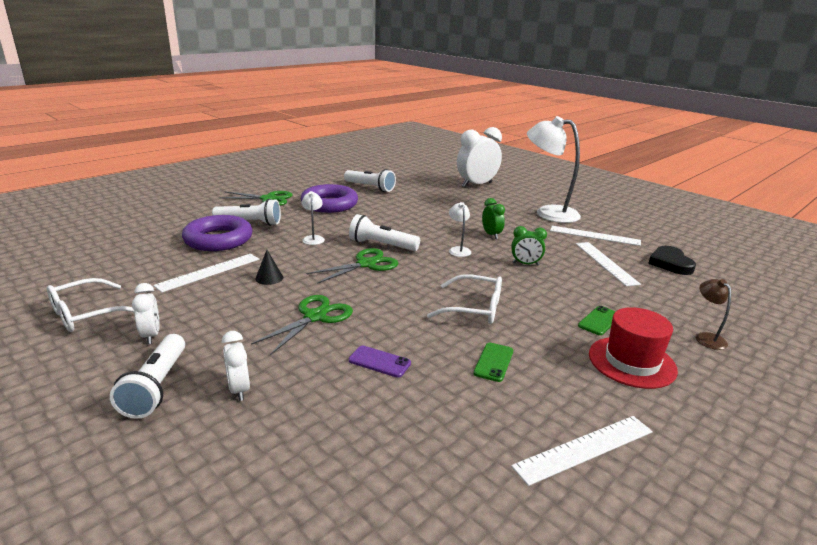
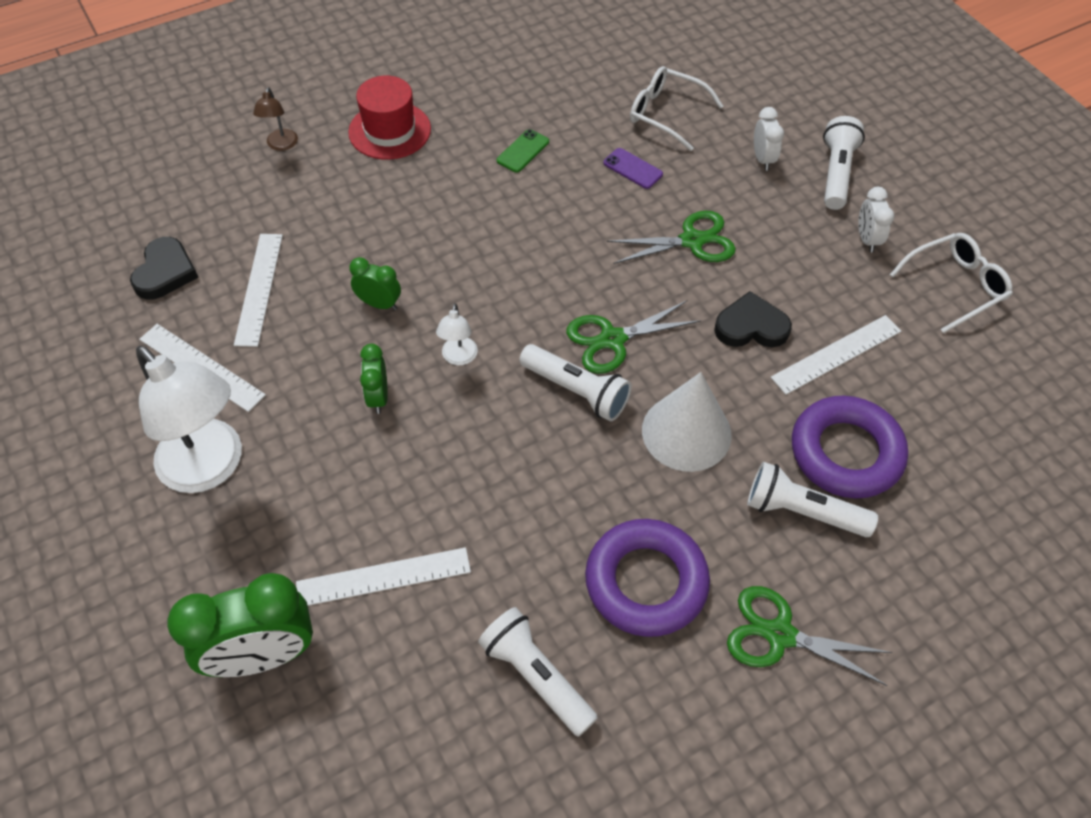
camera: 165 degrees left, 30 degrees up
green scissors [251,295,353,355] -> green scissors turned 150 degrees counterclockwise [607,211,736,264]
black cone [255,250,283,285] -> black heart [714,291,792,347]
white lamp [301,191,325,245] -> white cone [642,372,732,472]
white glasses [427,274,502,324] -> white glasses moved to [630,66,723,151]
white clock [457,127,502,187] -> green clock [167,573,313,677]
white ruler [511,416,653,486] -> white ruler moved to [296,547,471,606]
green phone [578,306,616,335] -> none

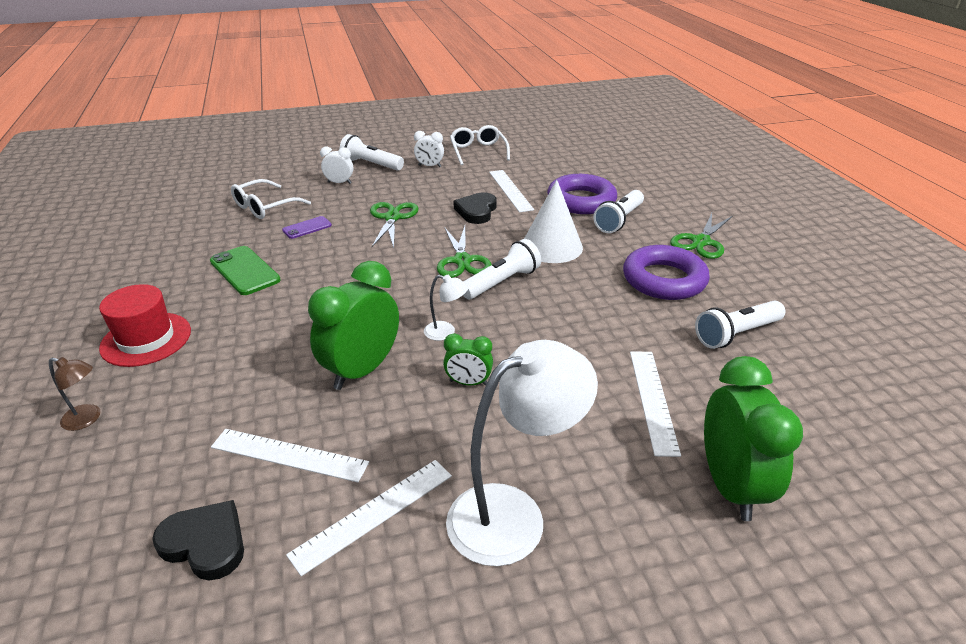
camera: 75 degrees left, 20 degrees down
green clock [349,257,401,310] -> green clock [308,261,399,390], size x1.96
green phone [497,129,549,173] -> green phone [210,246,281,295], size x1.66

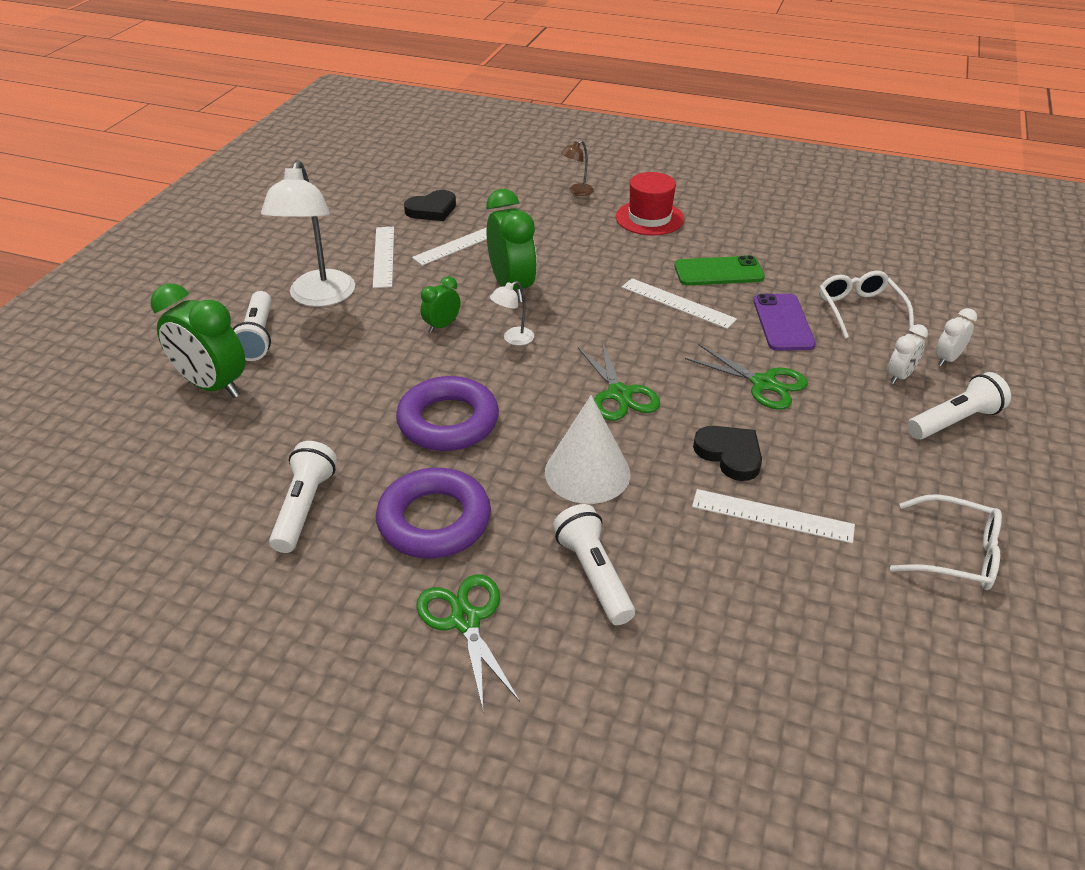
camera: 125 degrees right, 5 degrees up
purple phone [282,216,332,239] -> purple phone [753,294,816,351], size x1.66
white clock [414,131,444,167] -> white clock moved to [936,308,977,366]
green scissors [437,226,492,278] -> green scissors turned 135 degrees counterclockwise [578,341,660,421]
white flashlight [463,239,541,299] -> white flashlight moved to [232,291,272,361]
purple ring [547,174,617,214] -> purple ring moved to [396,376,499,451]
white ruler [630,351,681,457] -> white ruler moved to [622,278,737,329]

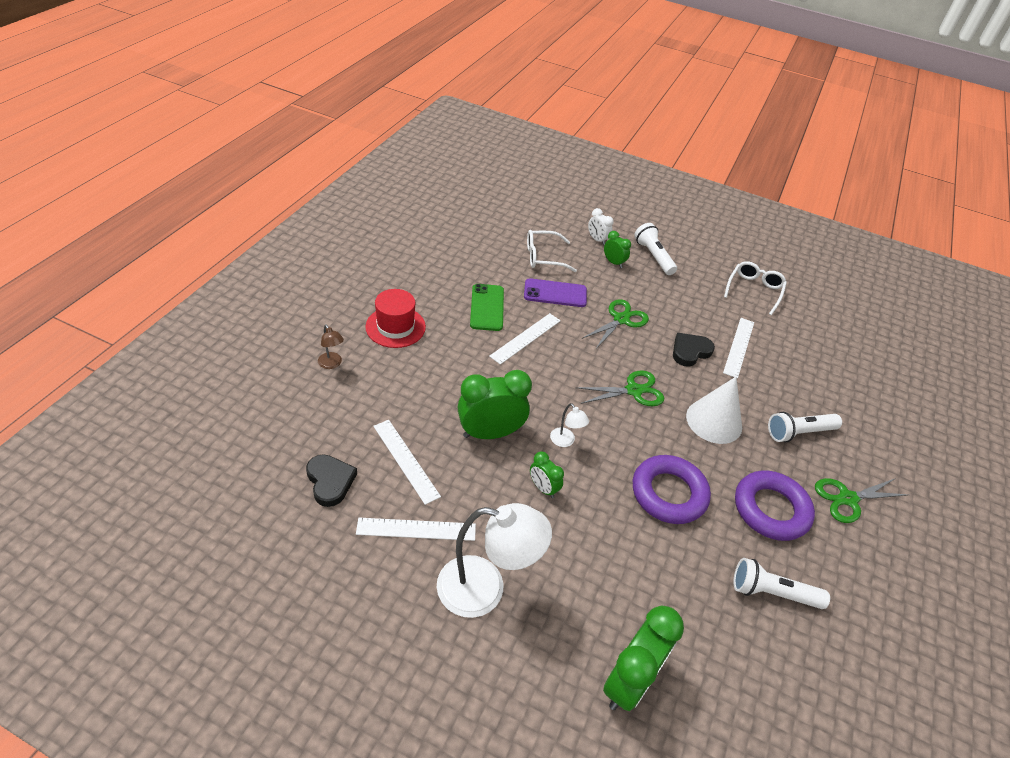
camera: 90 degrees left, 5 degrees up
white flashlight [232,291,272,361] -> none
white clock [888,324,928,384] -> green clock [604,231,631,268]

